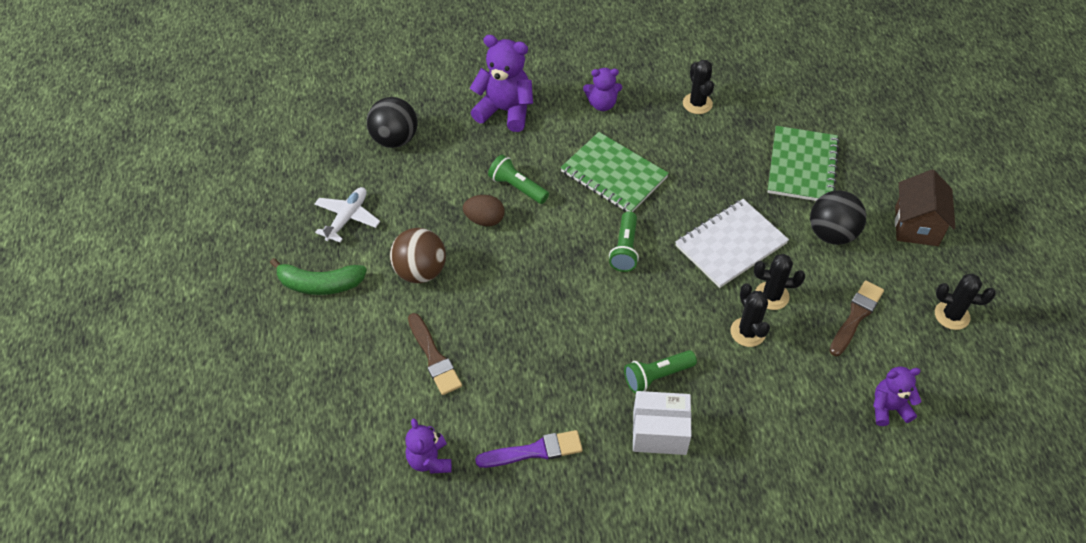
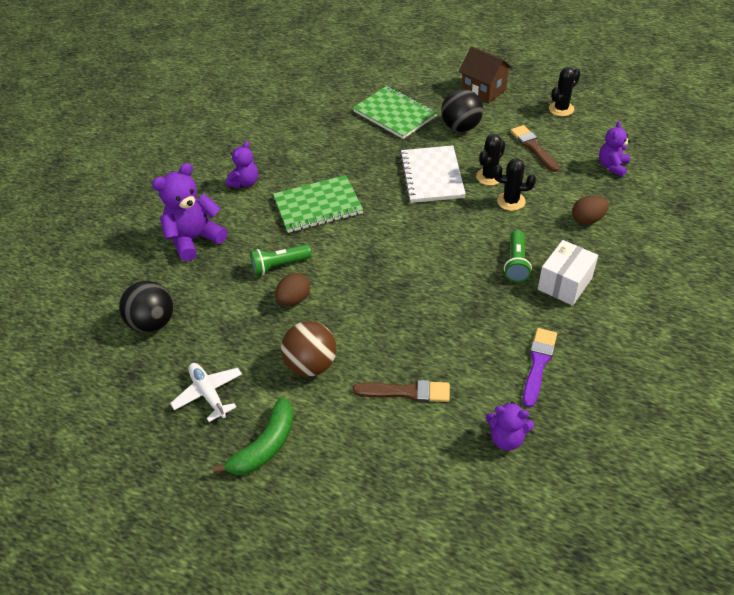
camera: 55 degrees left, 5 degrees down
green flashlight [609,211,639,272] -> none
black cactus [683,60,714,114] -> none
none -> brown egg [572,195,609,225]

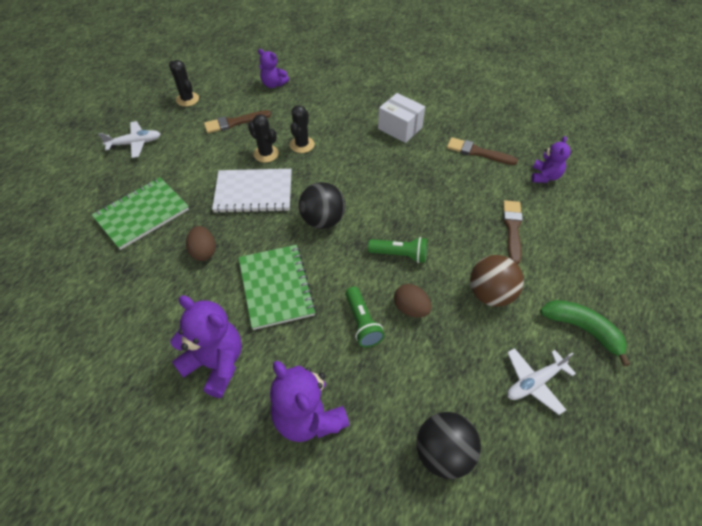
camera: 90 degrees left, 5 degrees up
purple teddy bear [226,141,258,188] -> purple teddy bear [170,295,242,398], size x1.66
black ball [441,89,483,132] -> black ball moved to [299,182,345,229]
brown house [459,47,513,104] -> white plane [98,121,161,158]
green flashlight [504,230,532,283] -> green flashlight moved to [368,237,427,263]
purple brush [523,328,557,408] -> brown brush [447,137,518,165]
brown egg [572,195,609,225] -> brown egg moved to [186,226,216,261]

